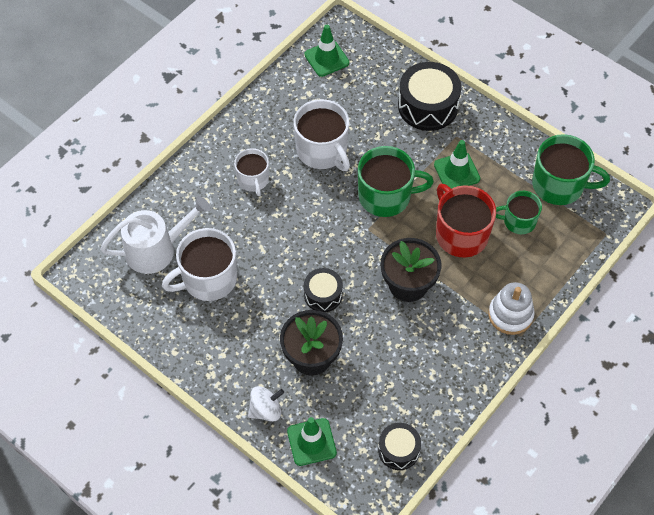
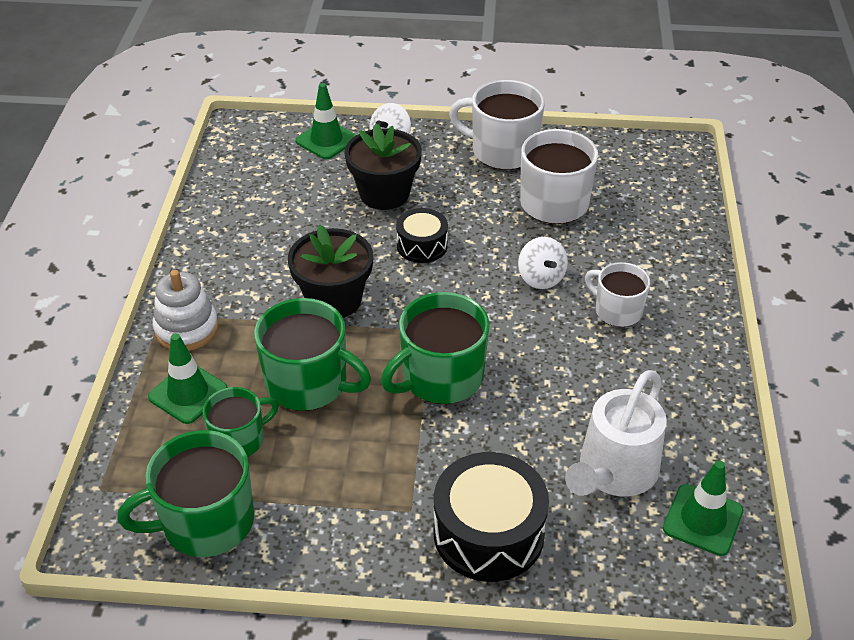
camera: 145 degrees right, 15 degrees down
white watering can [100,196,211,274] -> white watering can moved to [565,370,667,497]
white mug [293,99,350,171] -> white mug moved to [449,80,545,170]
black drum [378,423,421,470] -> none
green traffic cone [434,140,480,189] -> green traffic cone moved to [148,333,228,424]
red mug [436,184,496,258] -> green mug [254,298,371,411]
none -> white spinning top [518,237,568,289]

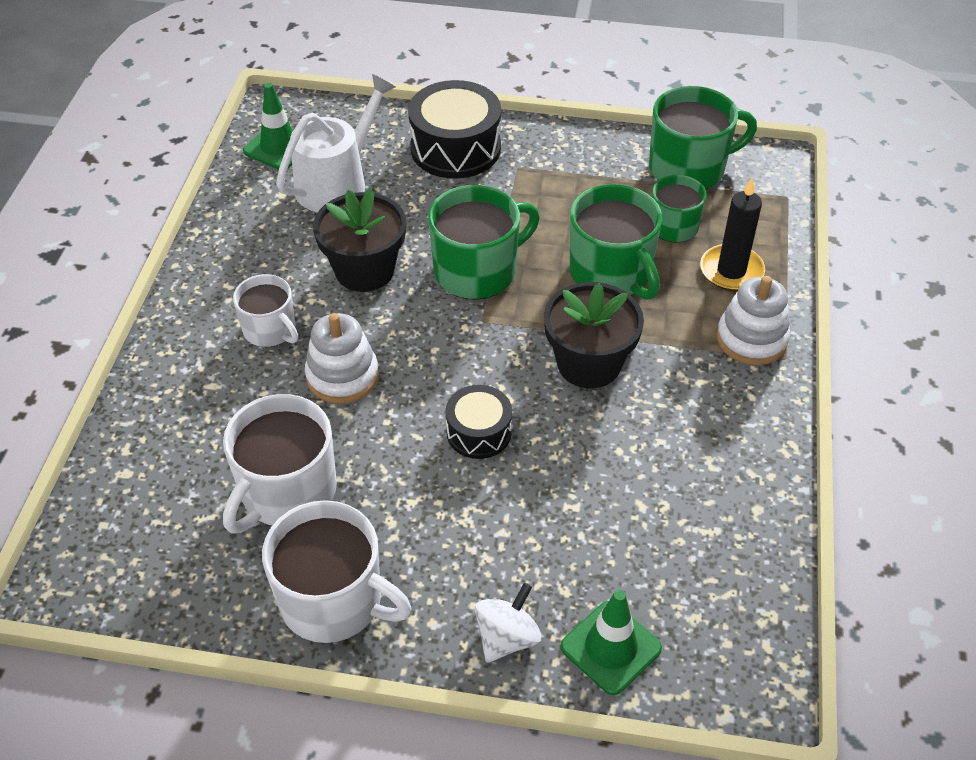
camera: 175 degrees left, 5 degrees up
green traffic cone [148,333,228,424] -> black candle [700,178,765,291]
green mug [254,298,371,411] -> green mug turned 150 degrees counterclockwise [570,184,662,300]
black flower pot [345,124,422,210] -> black flower pot moved to [313,188,406,292]
white spinning top [518,237,568,289] -> white stacking toy [305,313,379,404]

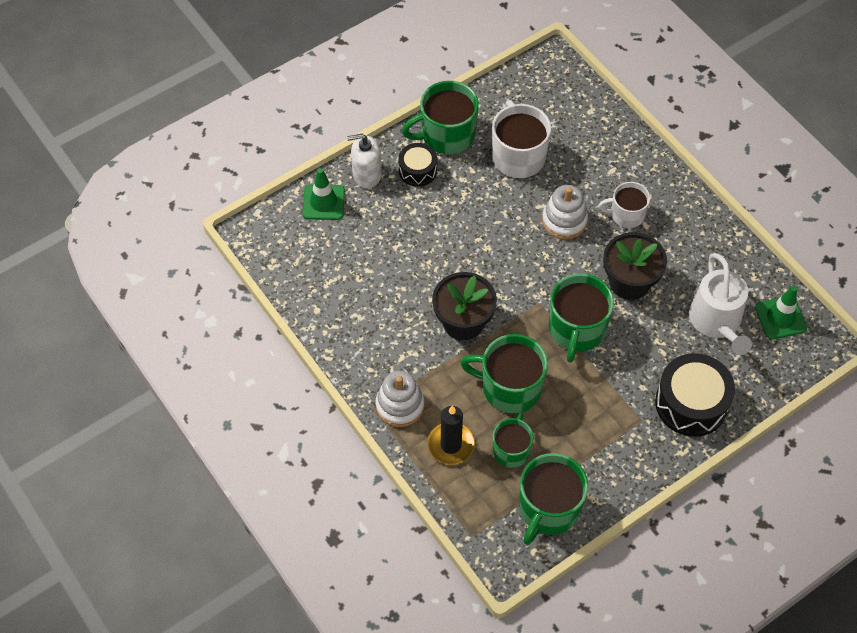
camera: 135 degrees right, 10 degrees up
white mug [262,500,412,643] -> green mug [402,81,479,154]
black drum [446,385,512,459] -> black drum moved to [398,143,437,187]
white spinning top [475,583,541,663] -> white soap dispenser [347,134,381,188]

